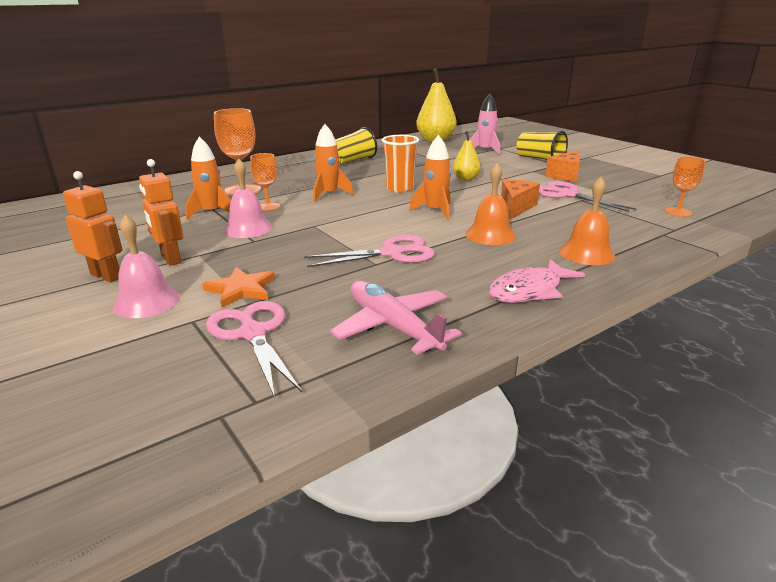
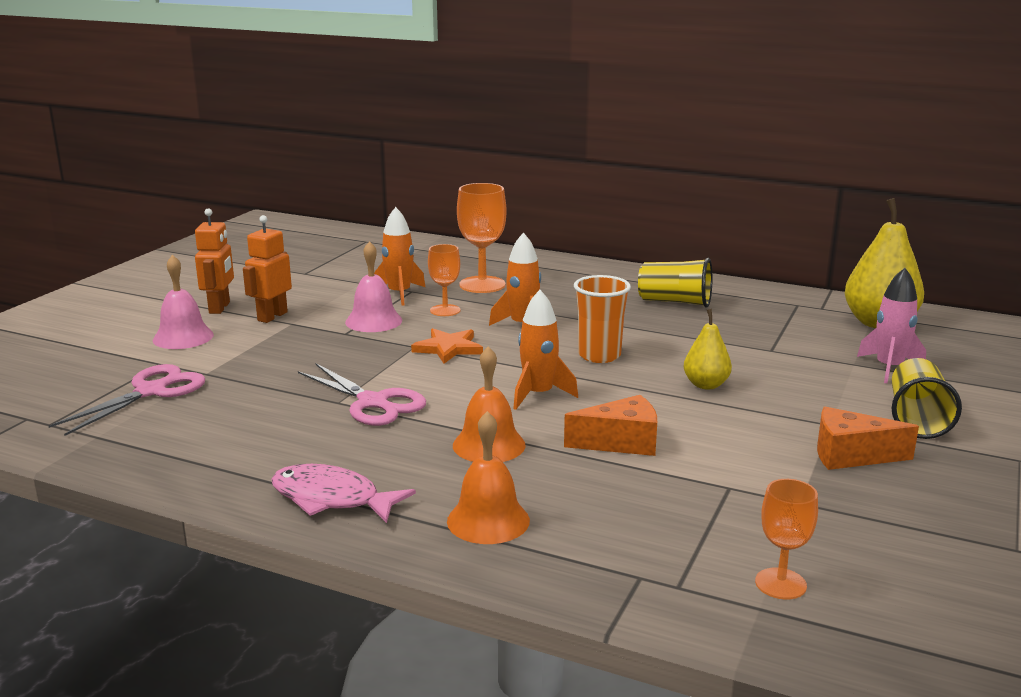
camera: 60 degrees right, 5 degrees down
orange star [202,267,275,308] -> orange star moved to [411,328,483,364]
pink plane [330,280,462,355] -> none
pink scissors [539,181,636,212] -> none

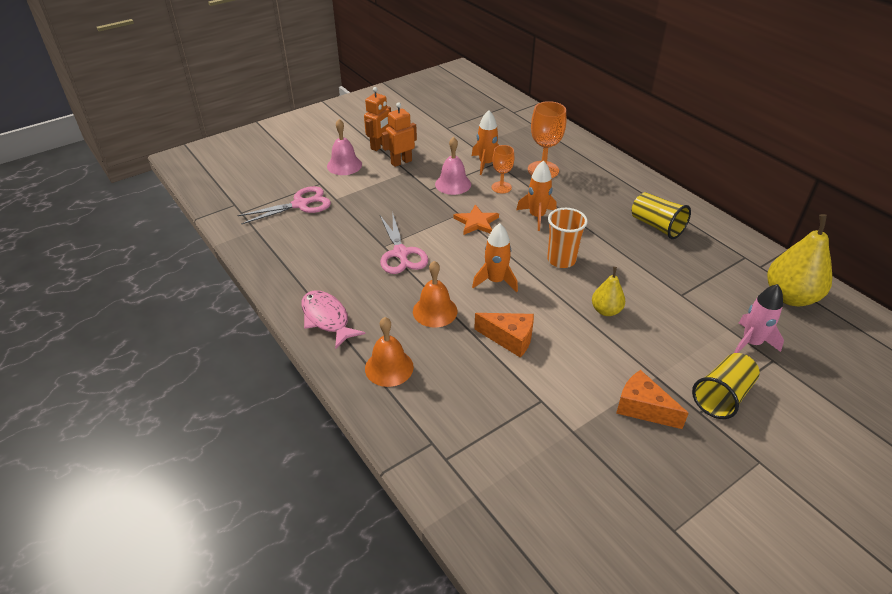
camera: 30 degrees right, 20 degrees up
orange goblet [755,479,818,599] -> none

